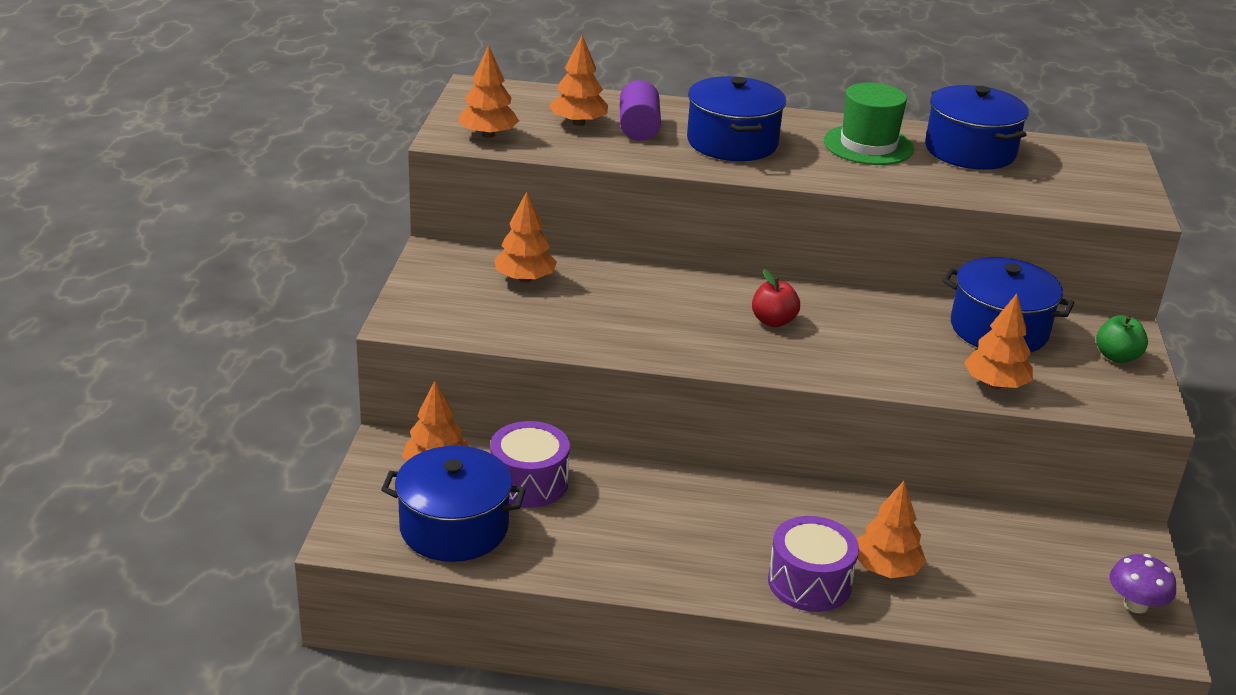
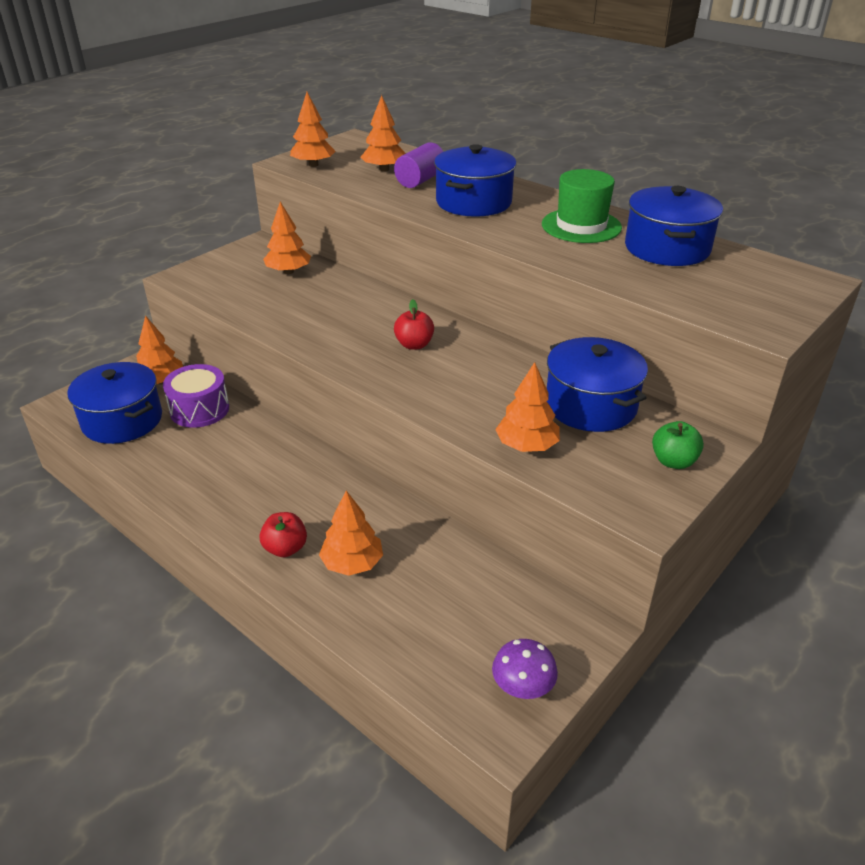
camera: 35 degrees right, 5 degrees up
purple drum [768,516,859,612] -> red apple [259,512,307,557]

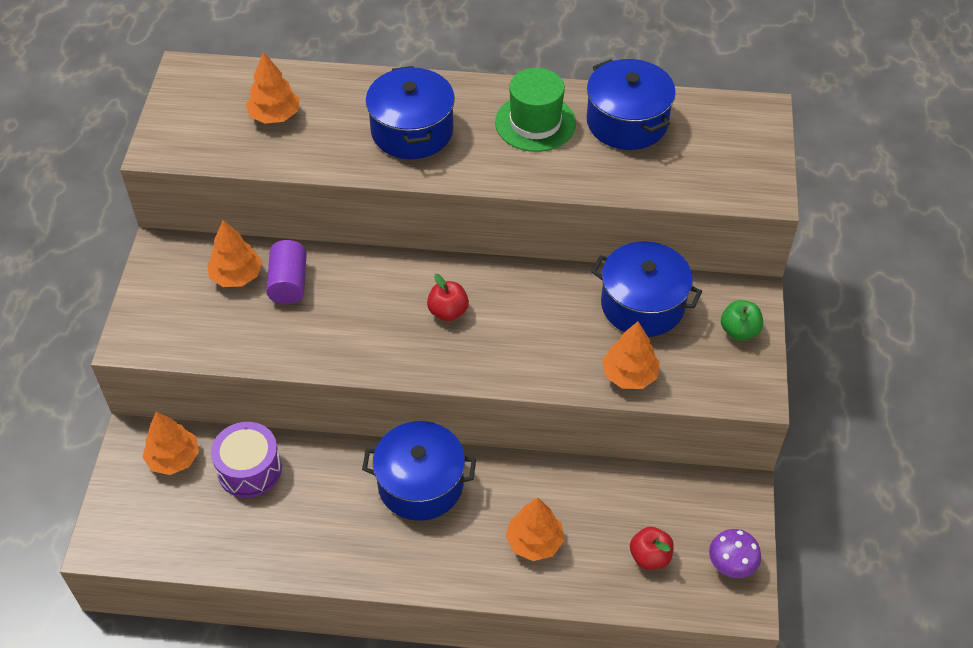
camera: 35 degrees left, 15 degrees up
blue pot [68,362,162,444] -> blue pot moved to [362,421,476,521]
red apple [259,512,307,557] -> red apple moved to [630,527,674,570]
orange tree [290,92,336,167] -> none
purple cylinder [394,142,444,188] -> purple cylinder moved to [266,240,307,304]

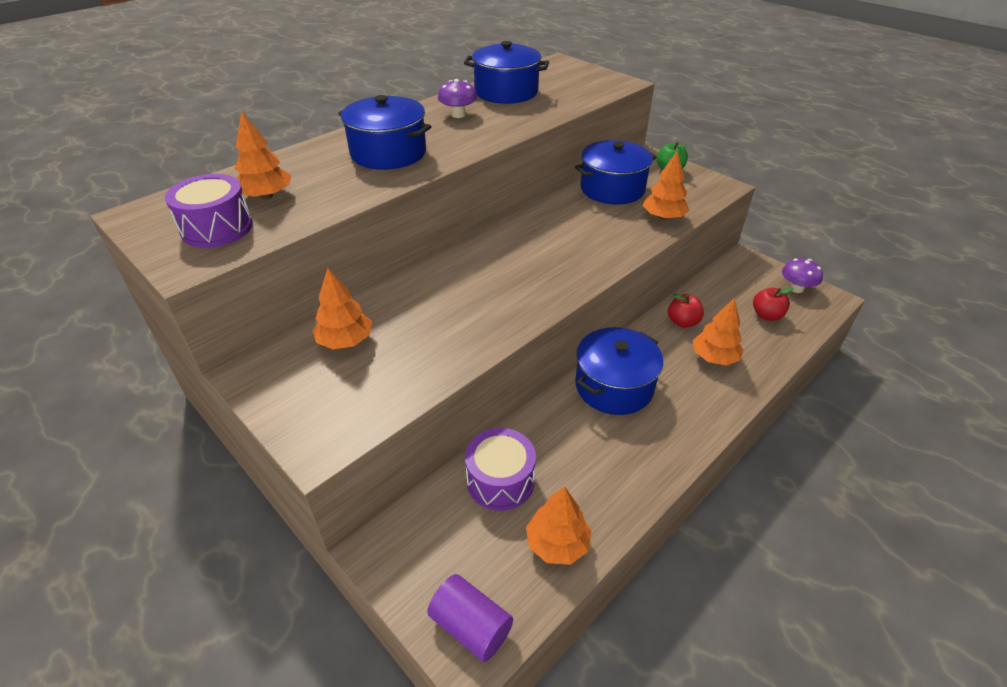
camera: 50 degrees left, 10 degrees down
orange tree [142,412,199,475] -> orange tree moved to [526,486,591,565]
purple cylinder [266,240,307,304] -> purple cylinder moved to [427,574,513,662]
red apple [427,274,469,321] -> red apple moved to [668,294,704,328]
green hat [495,68,576,152] -> purple mushroom [438,79,477,118]
none -> purple drum [165,174,253,248]

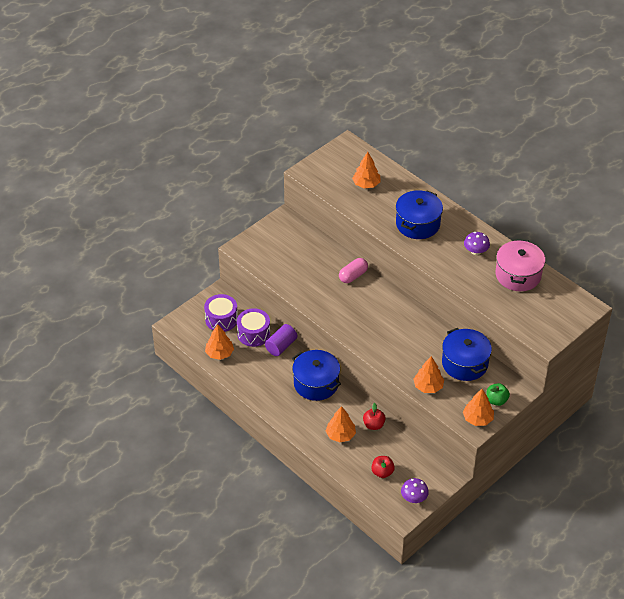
camera: 90 degrees right, 5 degrees up
purple drum [165,174,253,248] -> purple drum moved to [204,294,238,332]
orange tree [313,268,372,349] -> orange tree moved to [463,389,494,426]
purple cylinder [427,574,513,662] -> purple cylinder moved to [265,324,297,356]
blue pot [464,41,549,104] -> pink pot [496,239,545,291]
none -> pink capsule [339,258,368,283]

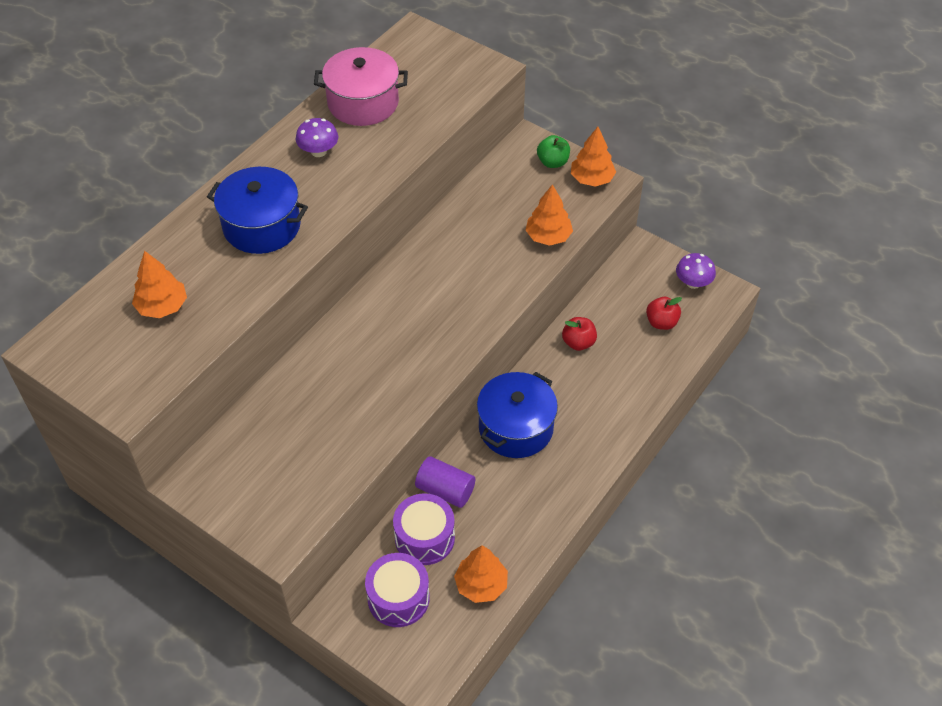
camera: 100 degrees left, 5 degrees up
orange tree [326,406,356,443] -> none
pink capsule [339,258,368,283] -> none
blue pot [442,328,492,381] -> none

